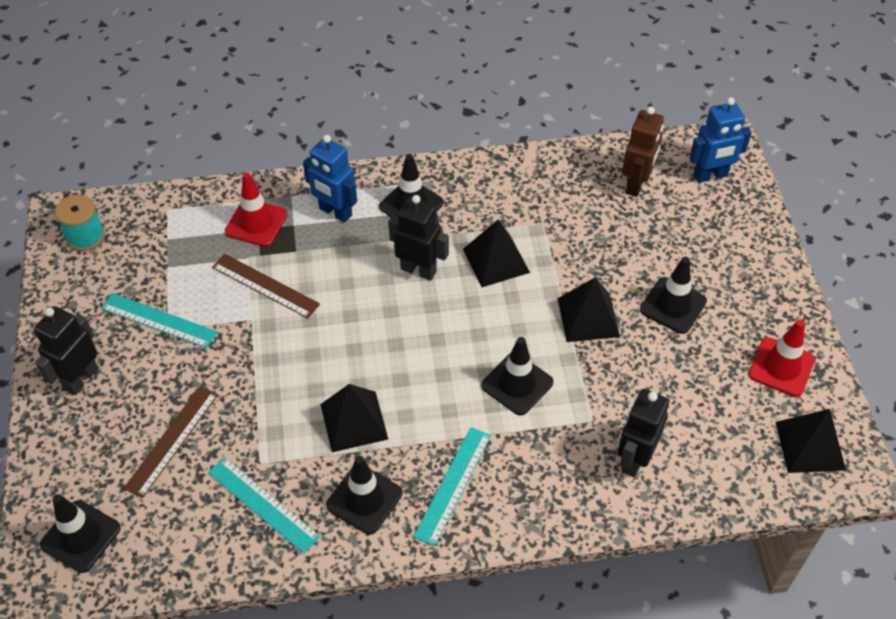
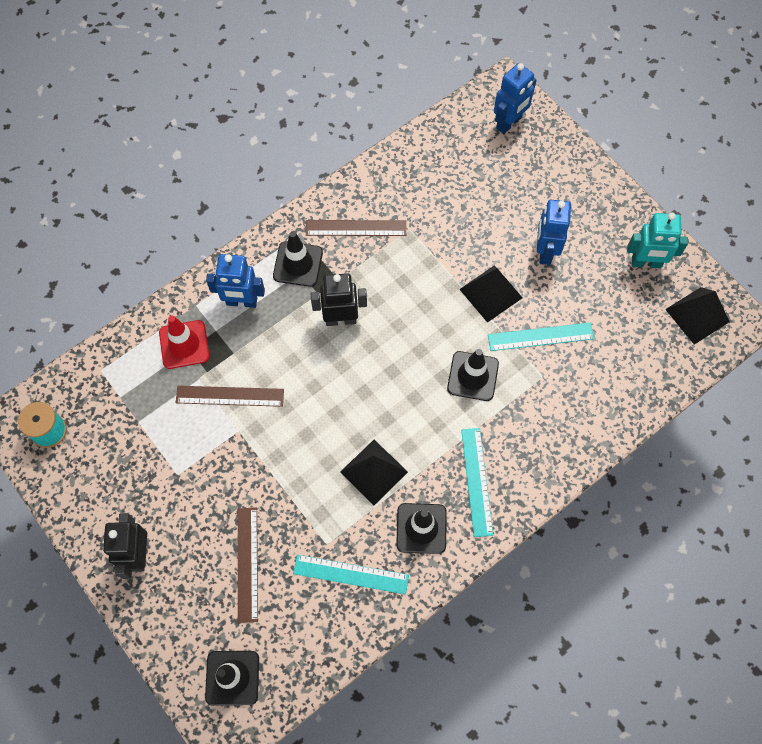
camera: 30 degrees left, 15 degrees up
turquoise ruler [101,293,217,348] -> turquoise ruler moved to [488,323,594,351]
black pyramid [463,219,530,287] -> none
black robot [617,389,669,478] -> none
brown robot [622,107,664,197] -> none
black traffic cone [640,257,707,334] -> blue robot [537,200,571,265]
red traffic cone [748,320,815,397] -> turquoise robot [627,213,688,268]
none -> brown ruler [306,220,406,236]

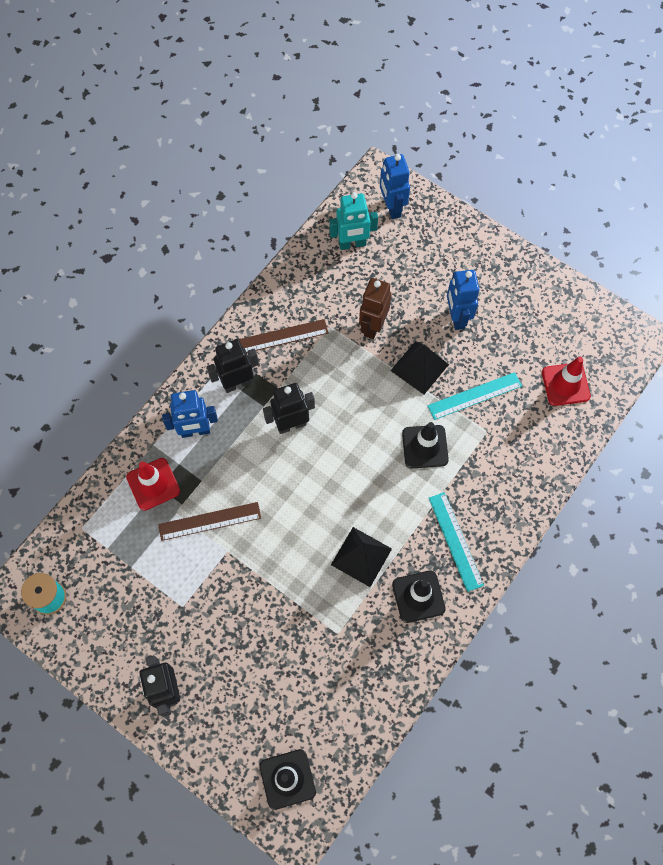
camera: 15 degrees left, 0 degrees up
brown ruler [238,507,258,623] -> none
black traffic cone [273,231,323,287] -> black robot [207,339,259,393]
turquoise ruler [293,555,409,594] -> none
blue robot [494,63,537,134] -> blue robot turned 135 degrees clockwise [380,154,410,219]
turquoise robot [627,213,688,268] -> turquoise robot moved to [329,192,378,250]
black pyramid [665,287,730,345] -> none
none -> brown robot [359,278,392,339]
none -> red traffic cone [542,357,591,406]

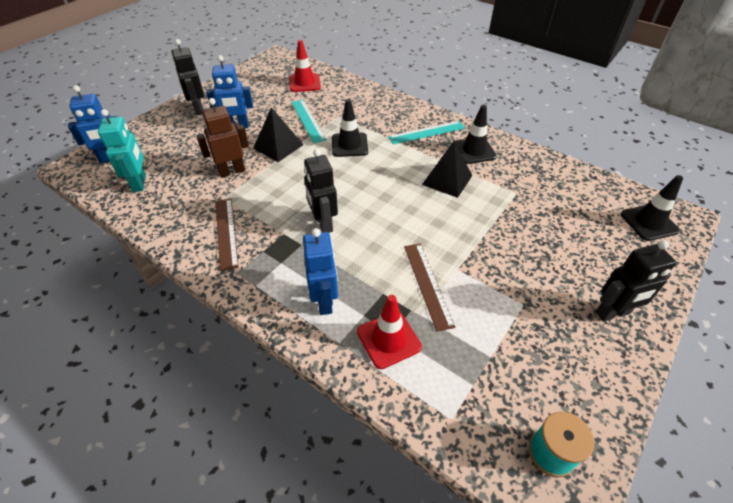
camera: 90 degrees left, 20 degrees down
black robot [207,339,259,393] -> black robot moved to [171,39,204,115]
brown robot [359,278,392,339] -> brown robot turned 135 degrees clockwise [196,98,249,177]

